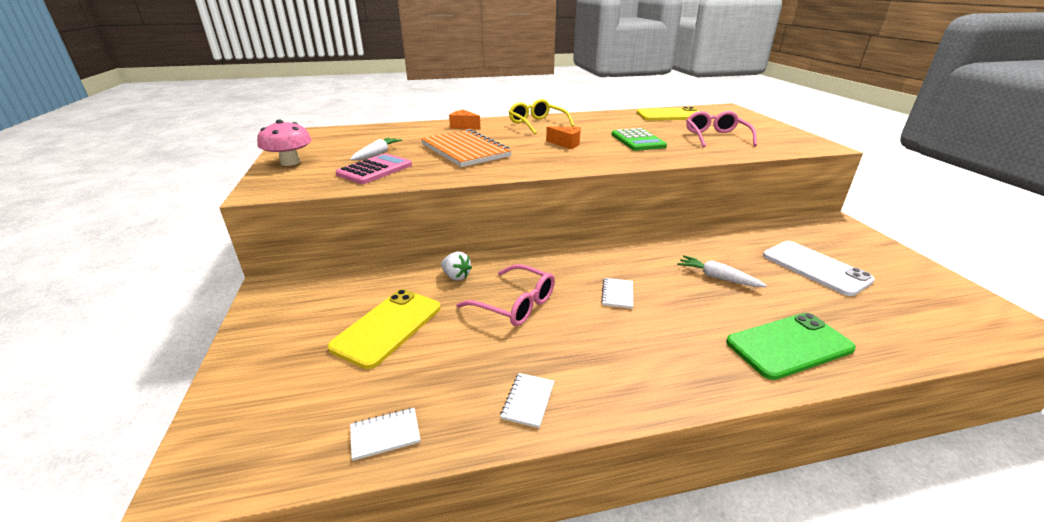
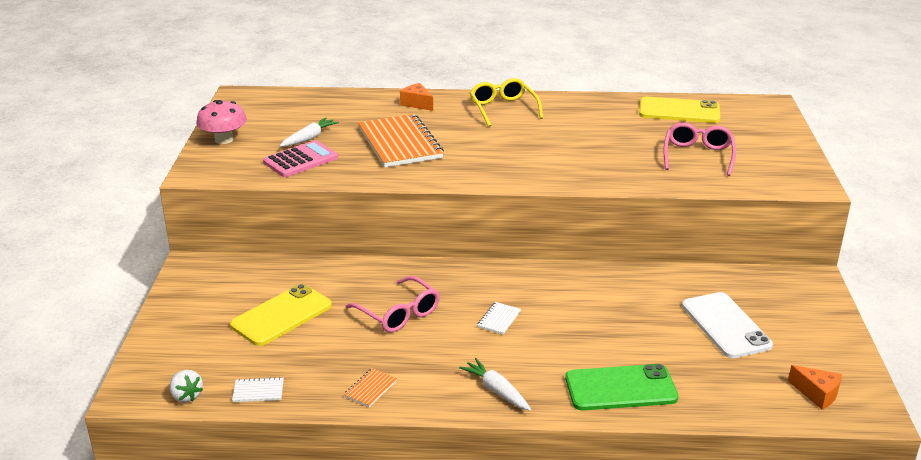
camera: 15 degrees right, 0 degrees up
white strawberry [441,252,472,281] -> white strawberry moved to [170,370,203,402]
white notebook [500,373,554,428] -> orange notebook [344,368,397,407]
orange cheese [546,126,581,149] -> orange cheese moved to [788,365,842,409]
green calculator [612,128,667,151] -> none
white carrot [677,255,767,287] -> white carrot moved to [459,358,531,411]

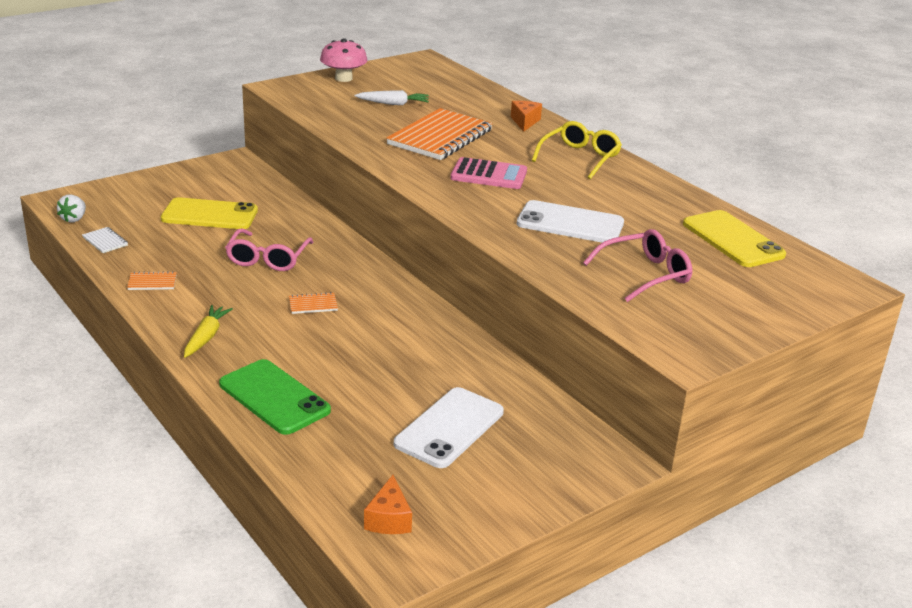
camera: 50 degrees right, 0 degrees up
pink calculator [263,140,338,177] -> pink calculator moved to [451,157,527,189]
white carrot [459,358,531,411] -> yellow carrot [184,305,233,358]
white notebook [477,302,521,334] -> orange notebook [289,292,338,314]
none -> white phone [517,200,624,243]

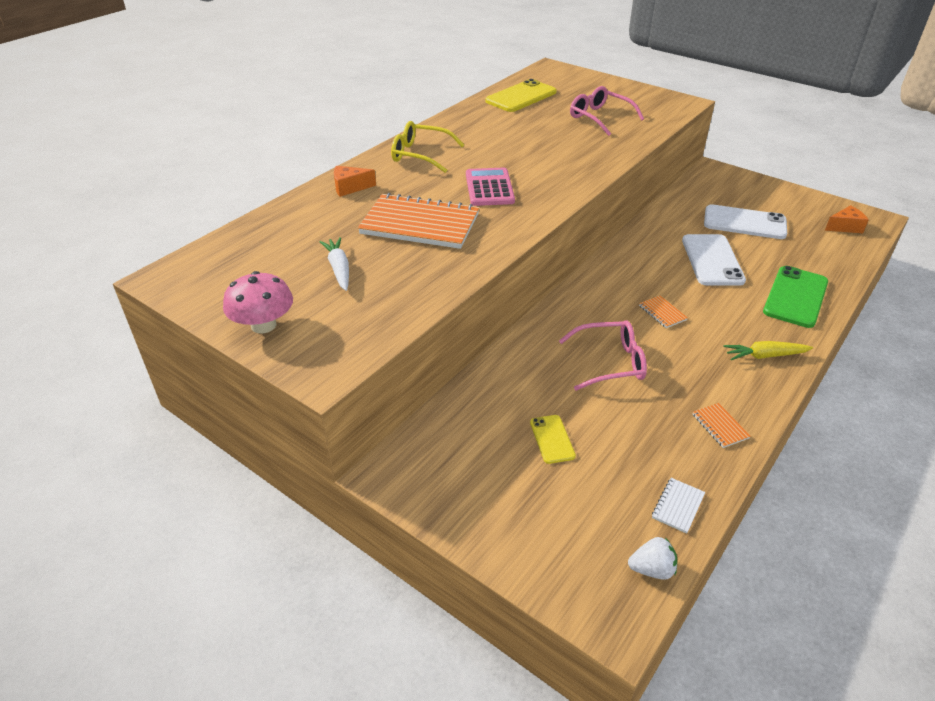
camera: 105 degrees left, 10 degrees up
yellow phone [161,197,258,229] -> yellow phone [530,415,576,464], size x0.53
white phone [517,200,624,243] -> white phone moved to [682,234,746,286]

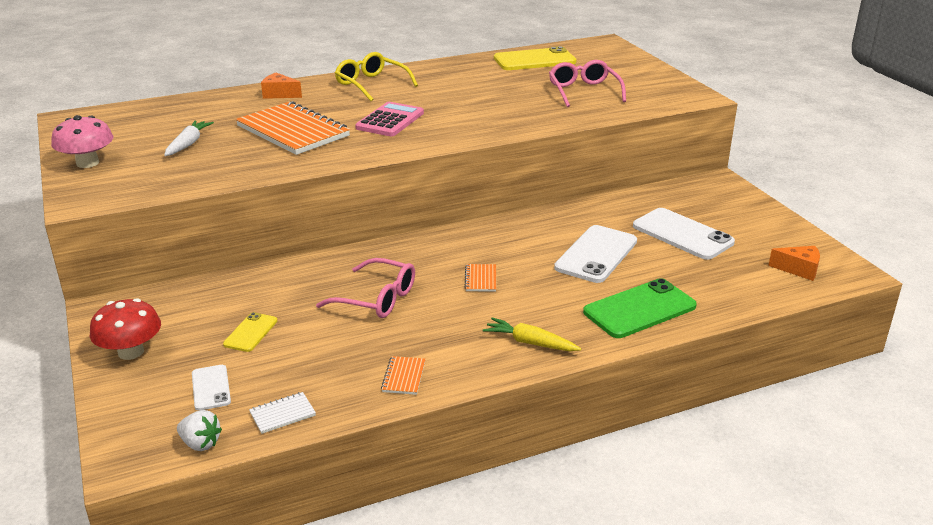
camera: 30 degrees right, 10 degrees down
none -> red mushroom [90,298,161,360]
none -> white phone [192,365,231,411]

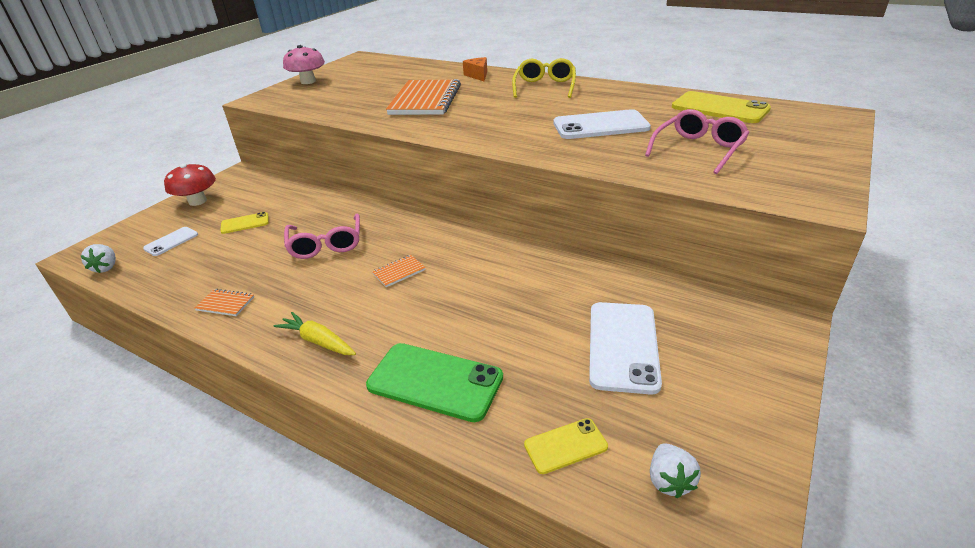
camera: 55 degrees right, 5 degrees up
white carrot [164,120,214,156] -> none
white notebook [249,392,316,434] -> none
pink calculator [355,102,424,136] -> none
orange notebook [381,356,426,395] -> orange notebook turned 45 degrees clockwise [194,289,254,316]
yellow carrot [483,317,581,351] -> yellow carrot turned 45 degrees counterclockwise [274,312,356,355]
white phone [554,225,637,283] -> white phone moved to [553,109,651,139]
orange cheese [768,246,820,281] -> white strawberry [650,443,701,498]
none -> yellow phone [524,418,608,474]

